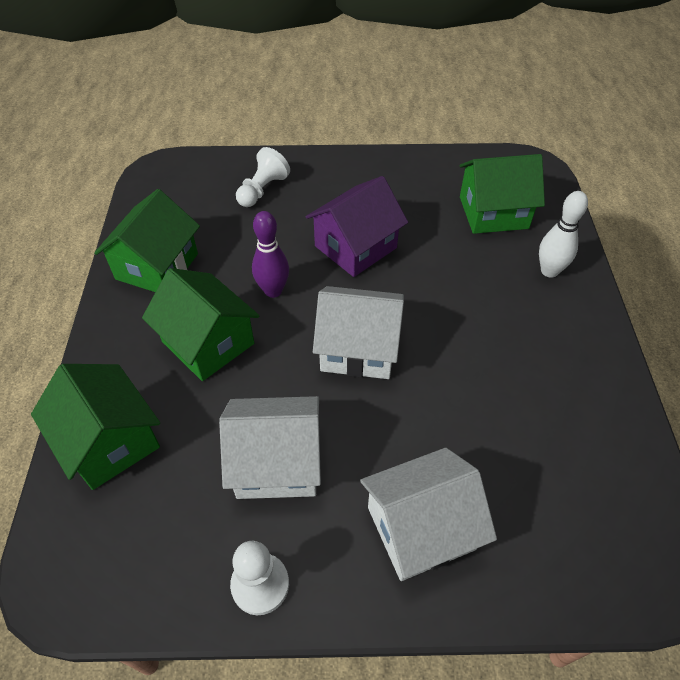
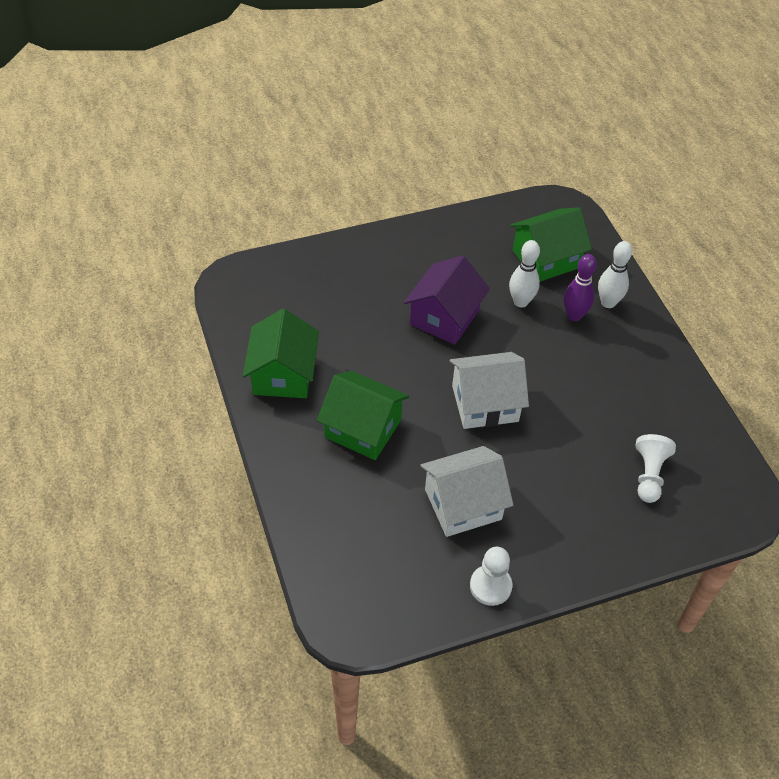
camera: 20 degrees left, 0 degrees up
green house [31,364,160,490] -> none
white pawn [236,147,290,207] -> white pawn moved to [635,434,676,503]
purple bowling pin [252,211,289,298] -> purple bowling pin moved to [563,254,597,321]
white house [360,448,497,581] -> none
none -> white bowling pin [509,240,540,308]

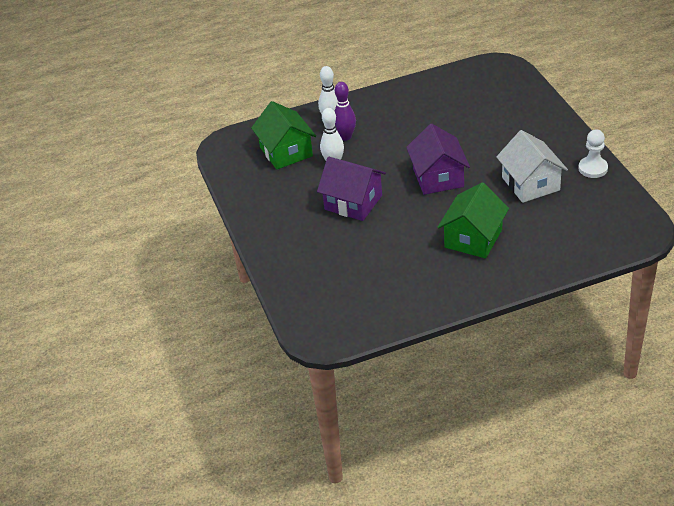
camera: 85 degrees left, 10 degrees down
green house [243,309,319,398] -> none
white house [450,352,529,429] -> purple house [406,124,470,195]
white pawn [635,434,676,503] -> none

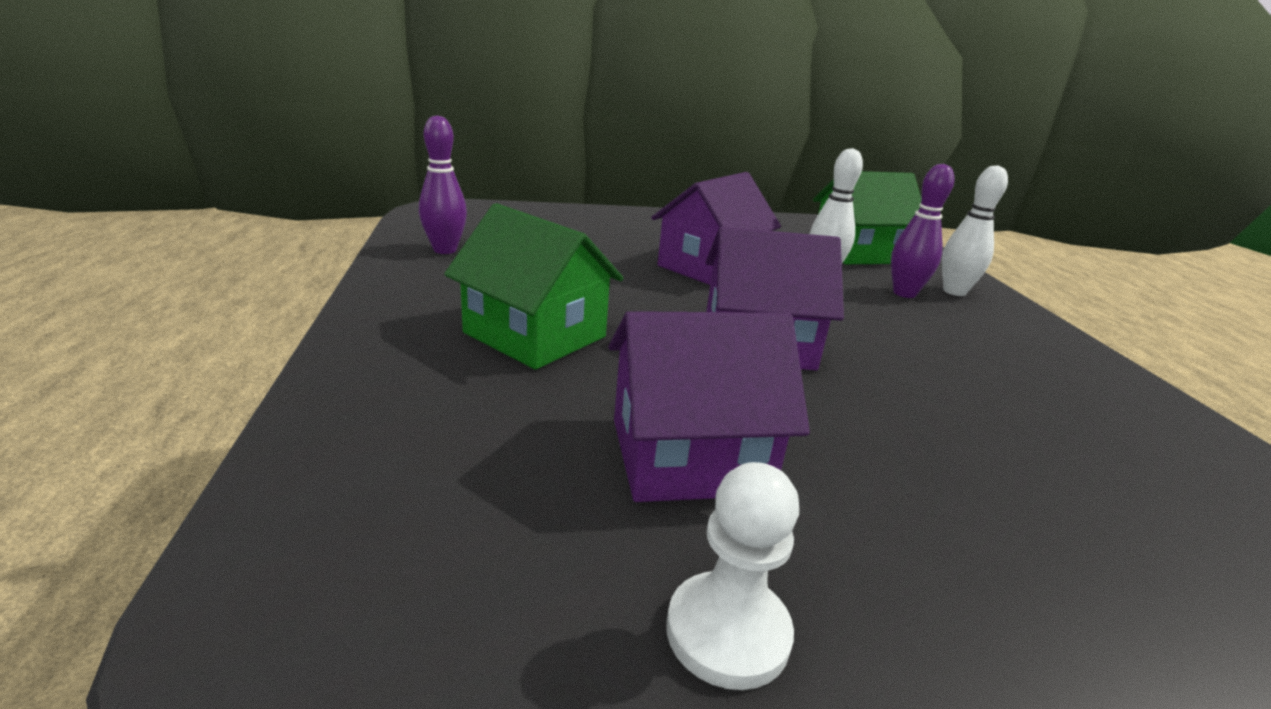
camera: 95 degrees right, 15 degrees down
white house [496,130,568,203] -> purple house [608,311,810,502]
none -> purple bowling pin [419,115,467,254]

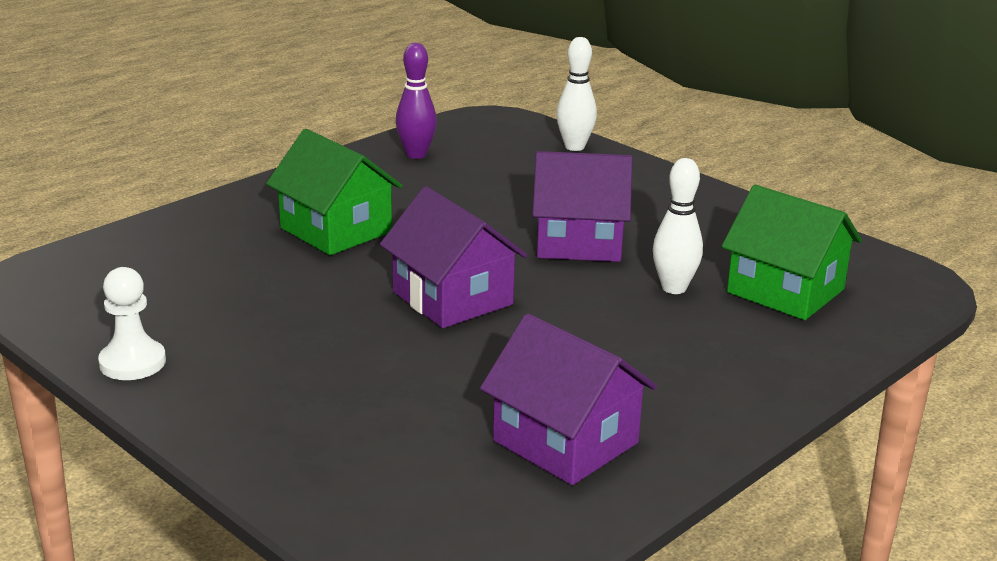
camera: 55 degrees right, 0 degrees up
green house [444,203,623,370] -> green house turned 45 degrees counterclockwise [266,129,403,255]
purple house [608,311,810,502] -> purple house moved to [480,313,657,485]
purple bowling pin [891,164,955,298] -> none
white bowling pin [942,165,1008,296] -> white bowling pin moved to [556,37,597,151]

